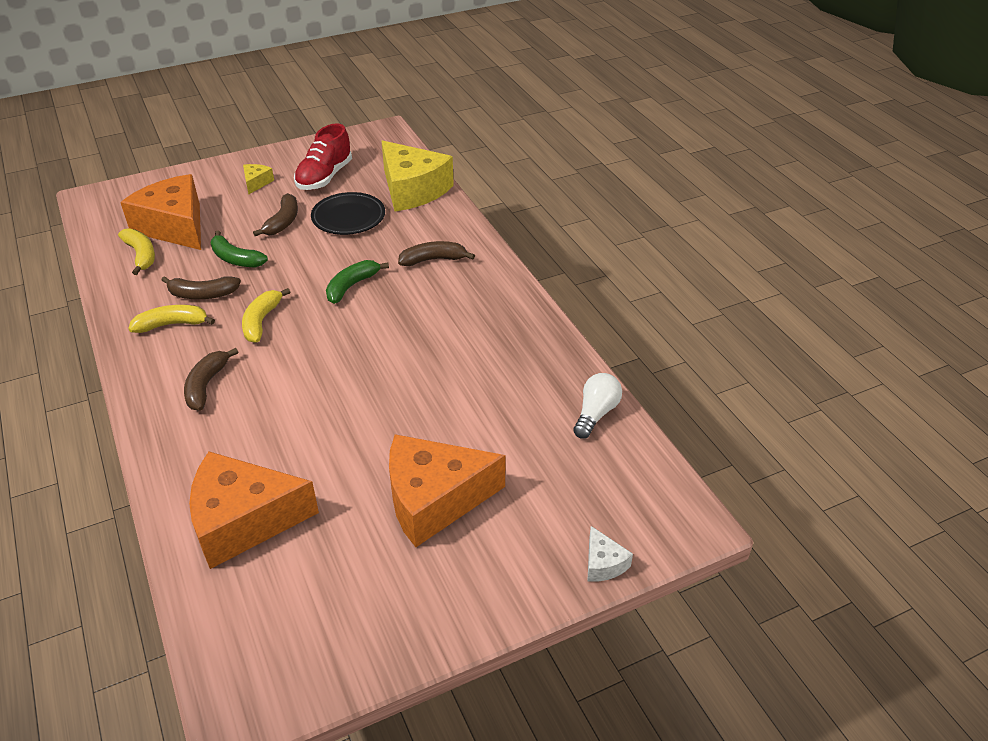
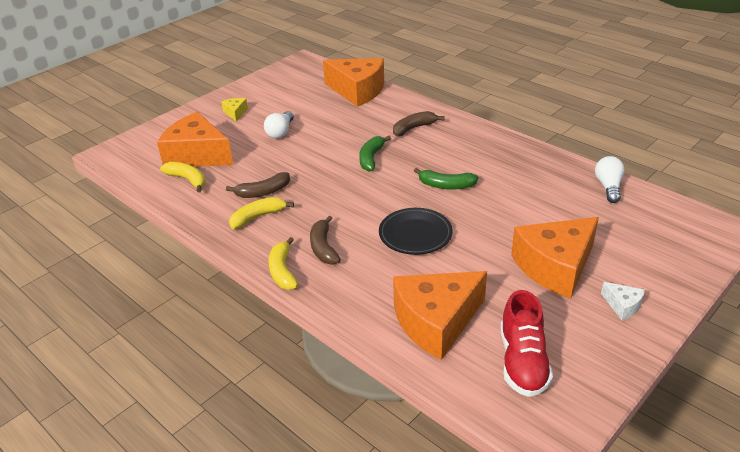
camera: 20 degrees left, 5 degrees down
green banana [211,230,268,268] -> green banana moved to [414,168,479,190]
yellow banana [242,288,290,343] -> yellow banana moved to [268,237,298,290]
brown banana [253,193,298,236] -> white light bulb [264,111,294,138]
red shoe [294,123,352,190] -> red shoe moved to [501,290,553,397]
black plate [311,192,385,235] -> black plate moved to [379,208,453,255]
yellow cheese [381,141,454,211] -> orange cheese [323,58,384,107]
white cheese [587,526,633,582] -> white cheese moved to [601,282,645,320]

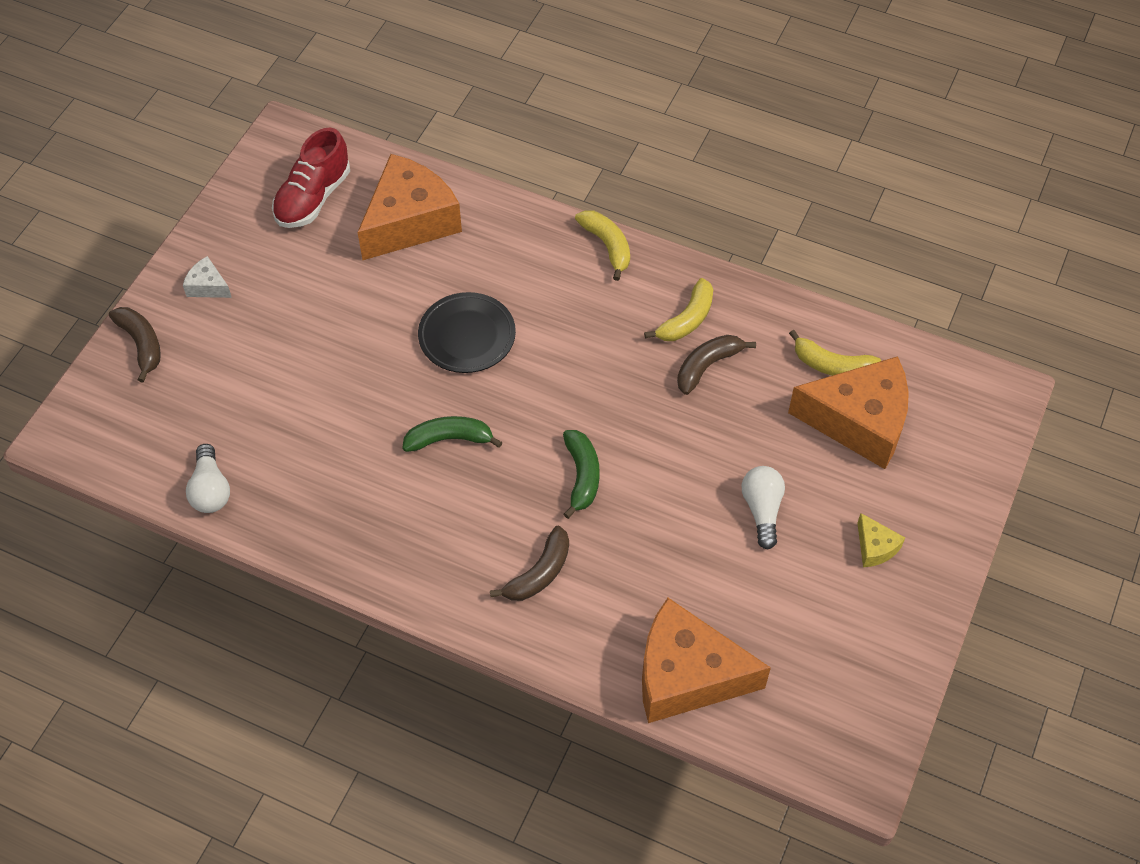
camera: 160 degrees right, 20 degrees up
brown banana [310,216,341,265] -> brown banana moved to [109,307,161,383]
red shoe [501,290,553,397] -> red shoe turned 135 degrees counterclockwise [272,127,350,228]
orange cheese [511,217,599,299] -> none

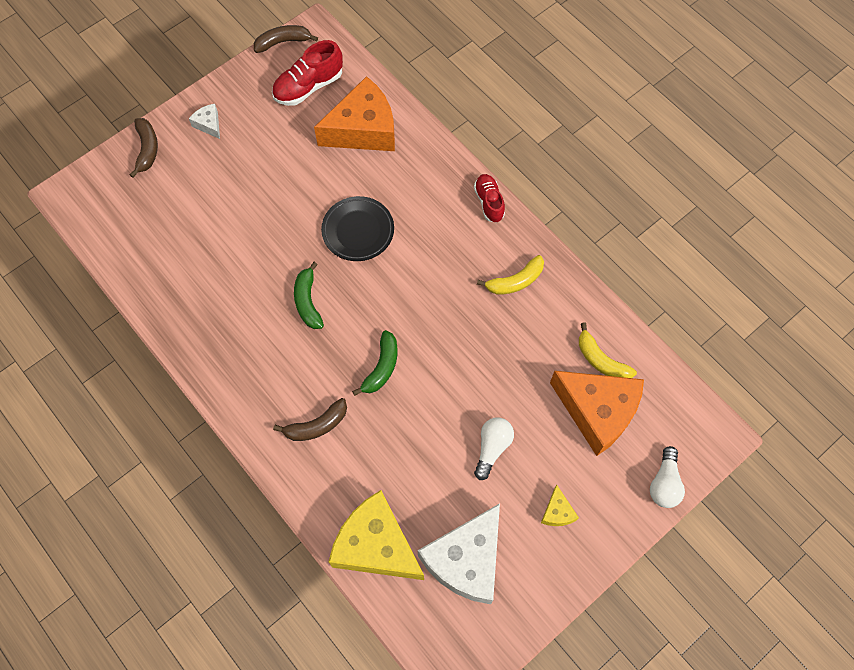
camera: 25 degrees right, 10 degrees up
white light bulb [186,444,230,513] -> white light bulb moved to [650,446,685,508]
green banana [402,416,503,452] -> green banana turned 120 degrees counterclockwise [294,262,324,329]
yellow banana [575,210,630,281] -> red shoe [474,174,505,222]
orange cheese [642,598,771,723] -> yellow cheese [329,490,424,580]
brown banana [677,335,756,395] -> brown banana moved to [254,25,318,53]
none -> white cheese [418,503,500,604]

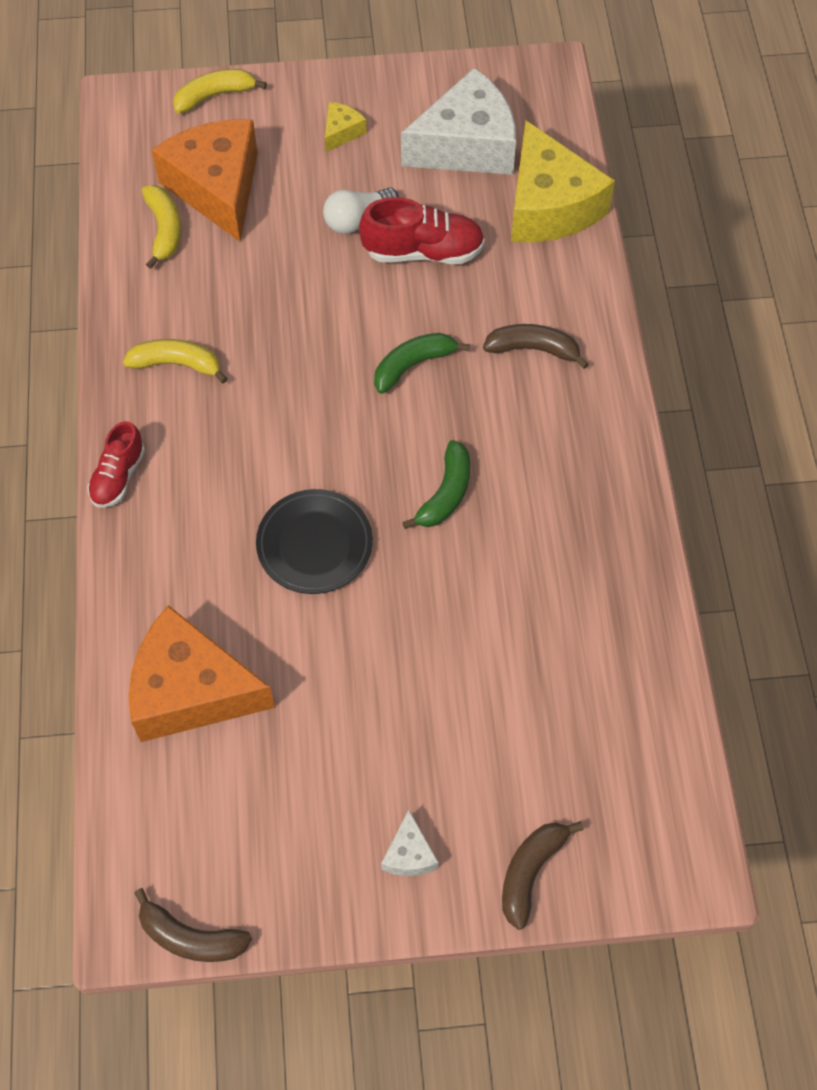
camera: 145 degrees left, 5 degrees down
red shoe [272,40,343,106] -> red shoe moved to [359,197,485,264]
white light bulb [650,446,685,508] -> yellow banana [173,69,267,113]

